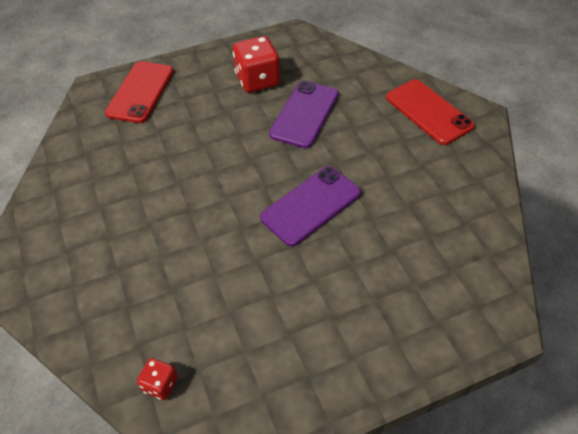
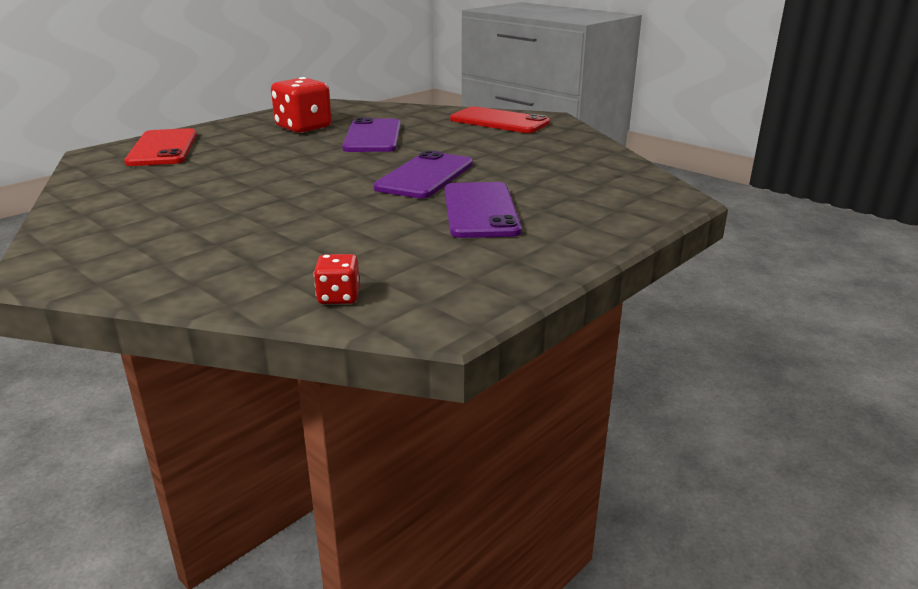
camera: 25 degrees left, 25 degrees down
none -> purple phone [445,182,522,238]

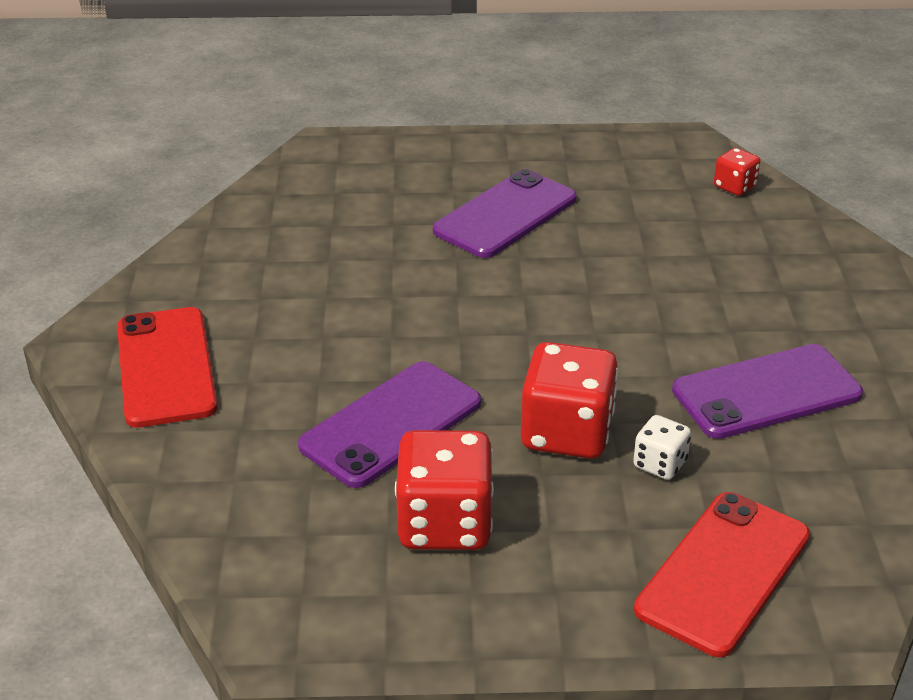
camera: 135 degrees left, 10 degrees up
purple phone [373,150,473,198] -> purple phone moved to [672,344,863,439]
none -> red dice [521,342,618,459]
none -> white dice [633,415,691,480]

